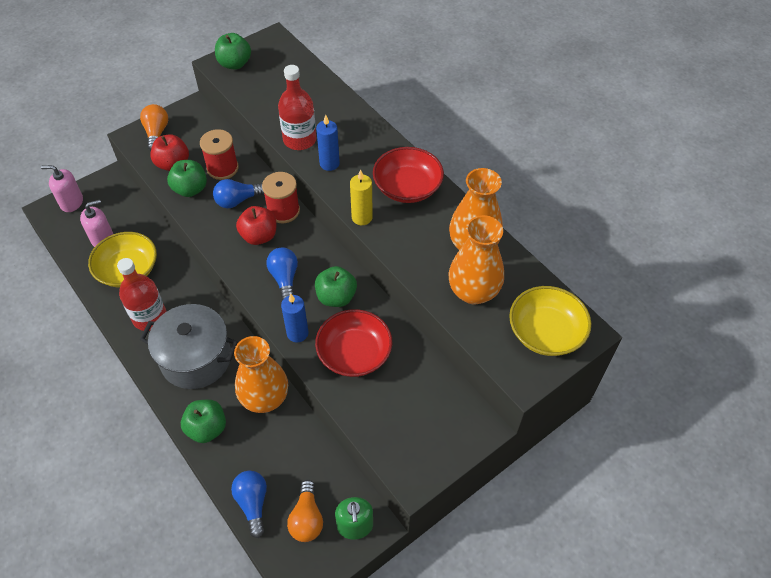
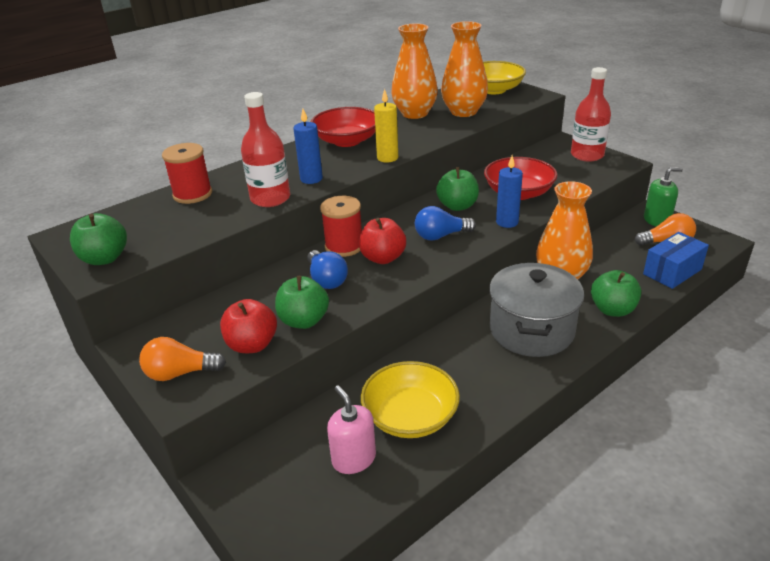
camera: 90 degrees left, 20 degrees down
pink soap dispenser [41,165,83,212] -> none
red bottle [117,258,167,331] -> red bottle moved to [571,67,611,162]
red spool [200,129,239,180] -> red spool moved to [162,143,212,204]
blue light bulb [231,470,267,538] -> blue box [643,232,709,289]

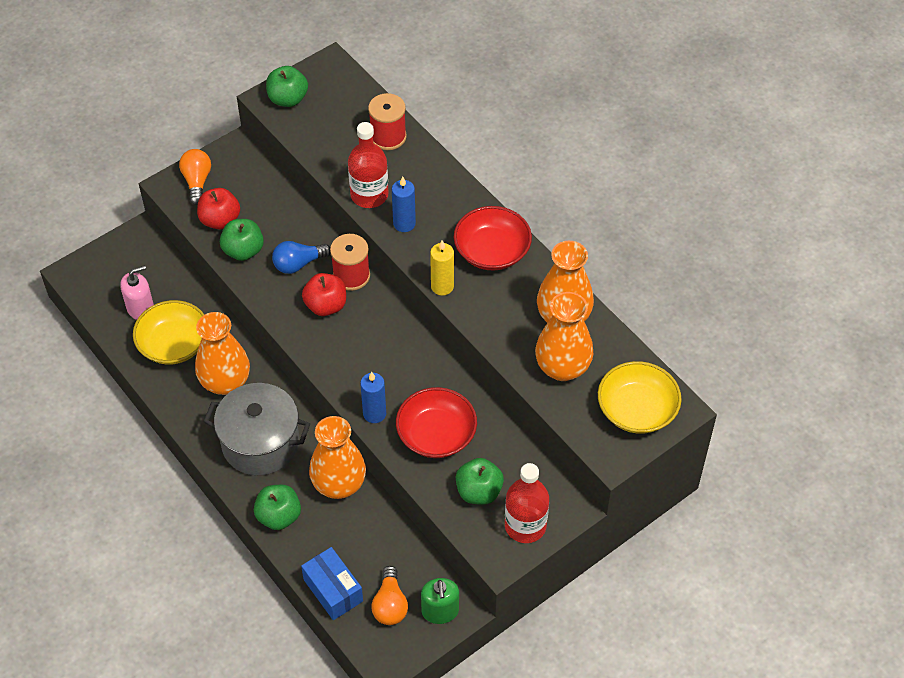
camera: 90 degrees right, 20 degrees up
blue light bulb [415,206,476,241] -> none
green apple [436,167,479,211] -> green apple moved to [456,458,504,505]
none -> orange vase [195,312,250,395]

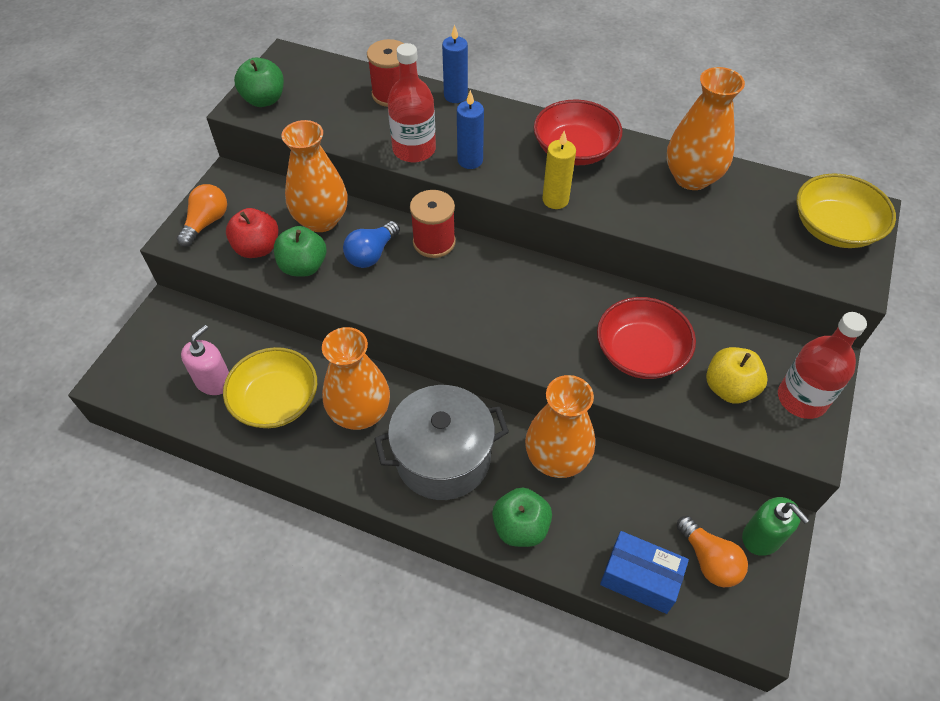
camera: 30 degrees left, 0 degrees up
orange light bulb [179,149,211,205] -> orange light bulb turned 60 degrees clockwise [177,184,227,247]
red apple [302,273,346,316] -> none
blue candle [360,372,386,423] -> blue candle moved to [442,25,468,103]
green apple [456,458,504,505] -> yellow apple [706,347,768,404]
orange vase [535,292,593,381] -> orange vase moved to [281,120,347,232]

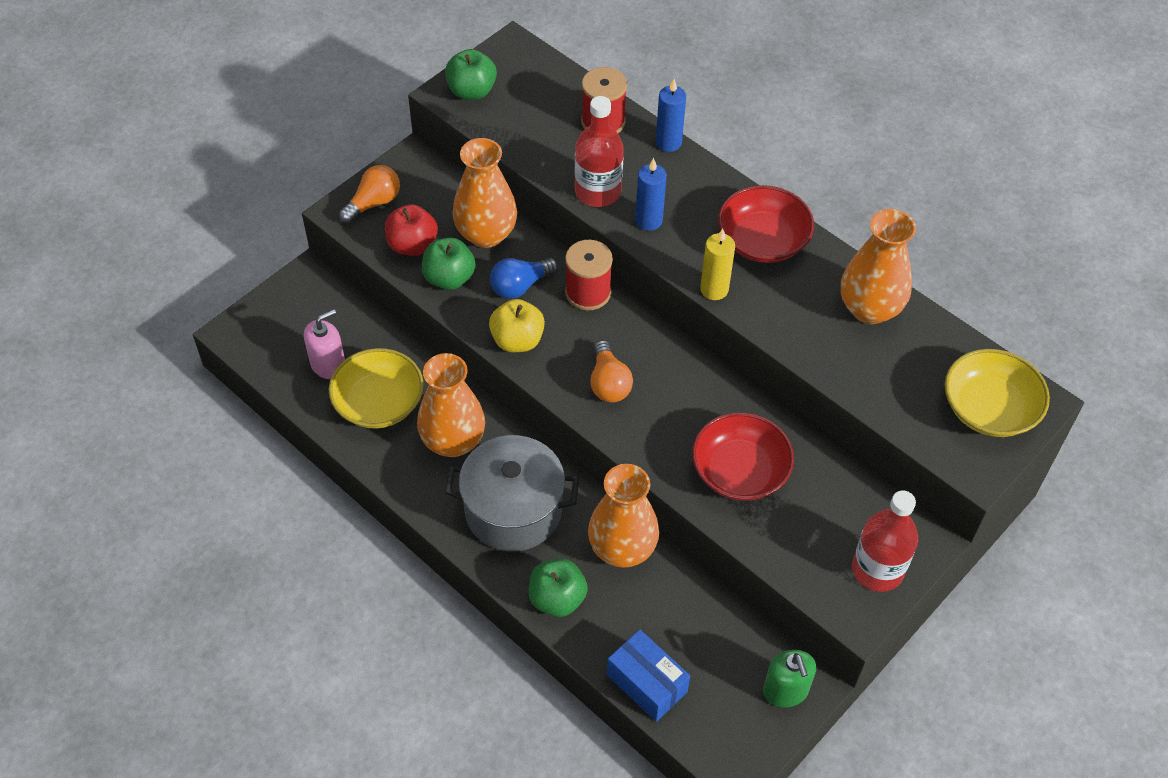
camera: 20 degrees right, 0 degrees up
orange light bulb [677,516,748,587] -> orange light bulb moved to [590,340,633,403]
yellow apple [706,347,768,404] -> yellow apple moved to [489,299,545,352]

